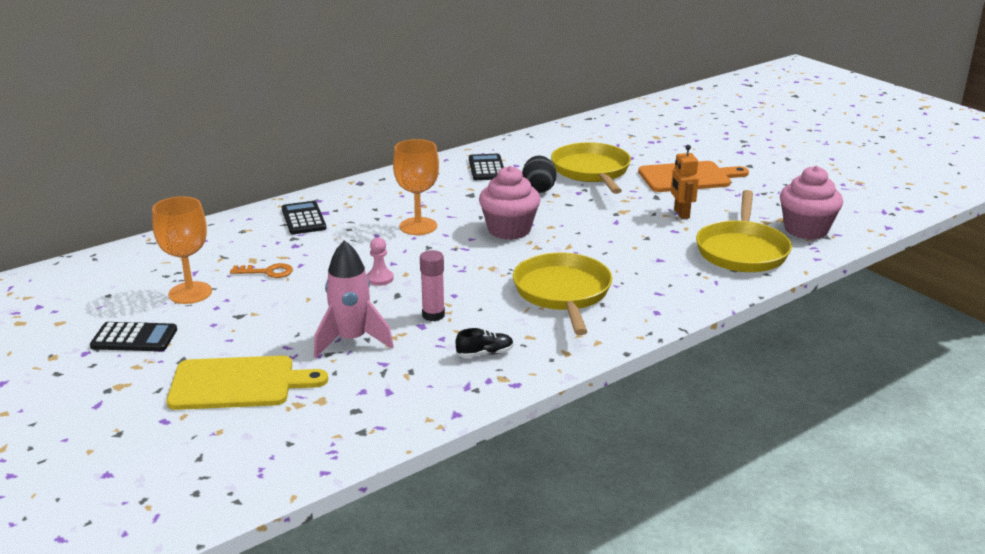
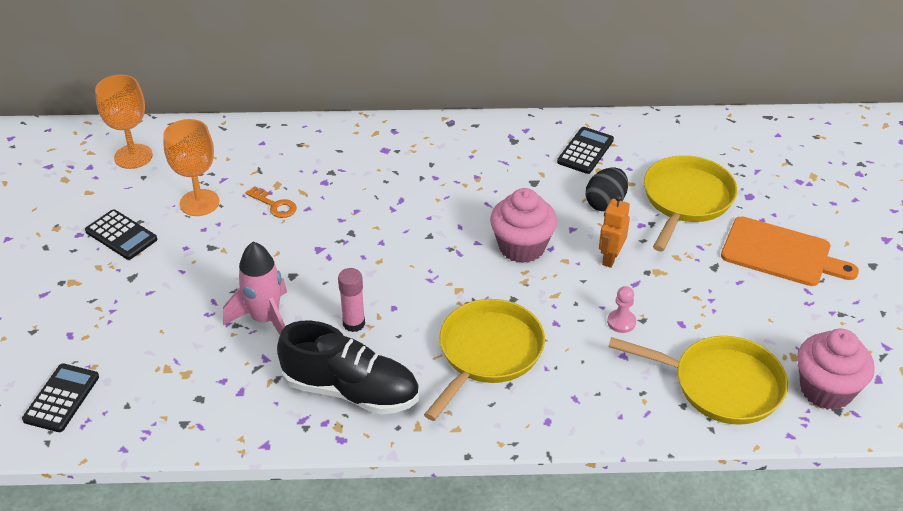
camera: 35 degrees right, 15 degrees up
yellow cutting board [167,356,328,410] -> none
black calculator [282,201,327,234] -> black calculator moved to [22,363,99,432]
pink pawn [366,238,394,286] -> pink pawn moved to [607,286,636,333]
orange goblet [393,139,439,235] -> orange goblet moved to [95,75,153,169]
black shoe [455,328,514,358] -> black shoe [277,321,419,415], size x2.48
orange robot [671,145,699,219] -> orange robot moved to [599,195,630,268]
yellow pan [696,190,792,272] -> yellow pan turned 120 degrees counterclockwise [608,336,788,425]

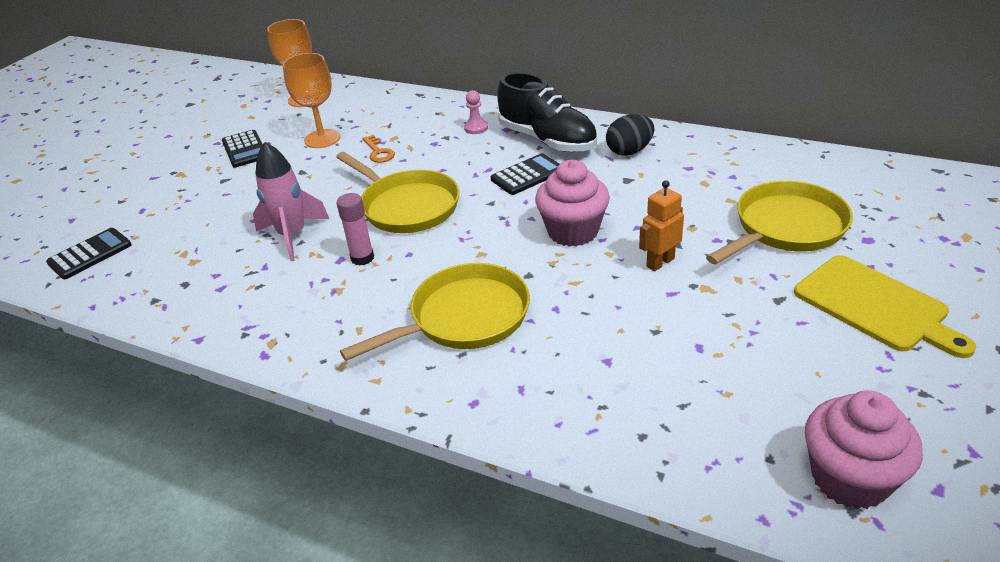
camera: 30 degrees right, 5 degrees down
black shoe [277,321,419,415] -> black shoe moved to [497,72,597,152]
black calculator [557,127,614,174] -> black calculator moved to [491,153,559,195]
black egg [586,167,628,211] -> black egg moved to [606,114,655,156]
pink pawn [607,286,636,333] -> pink pawn moved to [464,90,488,134]
yellow pan [608,336,788,425] -> yellow pan moved to [336,152,459,233]
orange cutting board [721,217,859,286] -> yellow cutting board [794,255,976,358]

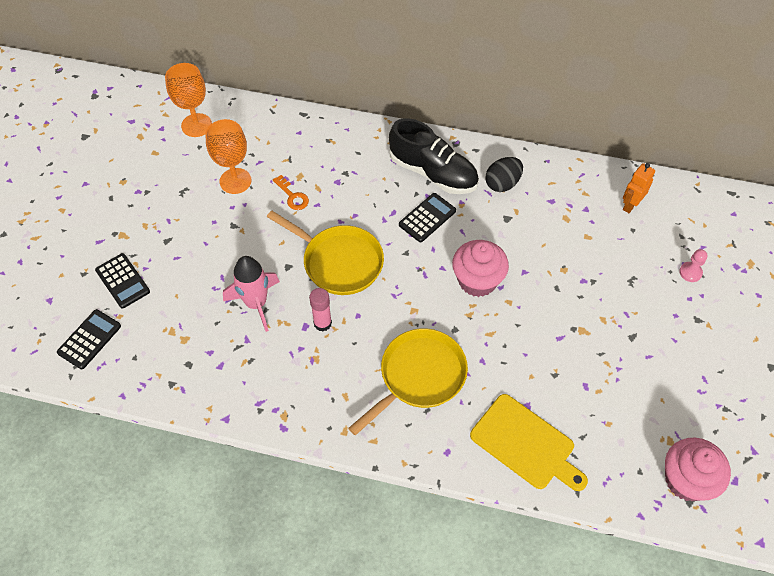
camera: 15 degrees left, 20 degrees up
black calculator [222,130,263,167] -> black calculator moved to [95,253,150,309]
pink pawn [464,90,488,134] -> pink pawn moved to [679,249,707,282]
orange robot [639,180,684,271] -> orange robot moved to [623,163,655,213]
yellow pan [706,181,853,264] -> none
yellow cutting board [794,255,976,358] -> yellow cutting board moved to [470,394,588,491]

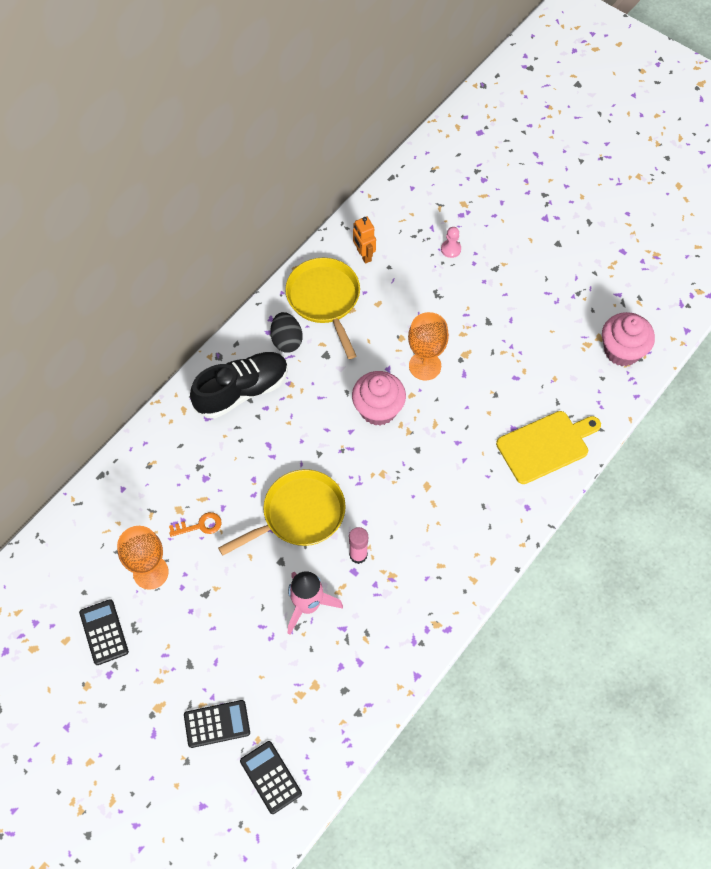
camera: 65 degrees left, 5 degrees up
orange goblet [165,63,212,137] -> orange goblet moved to [408,312,449,380]
yellow pan [348,328,468,435] -> yellow pan moved to [285,258,360,359]
black calculator [399,193,456,242] -> black calculator moved to [79,599,129,665]

